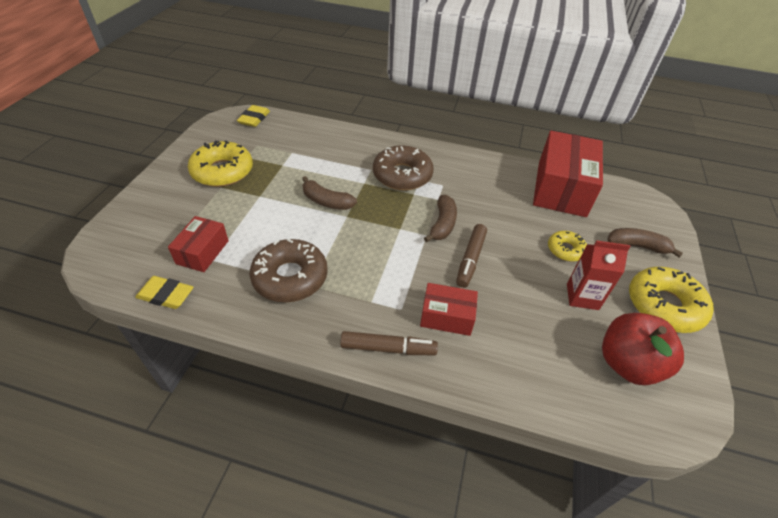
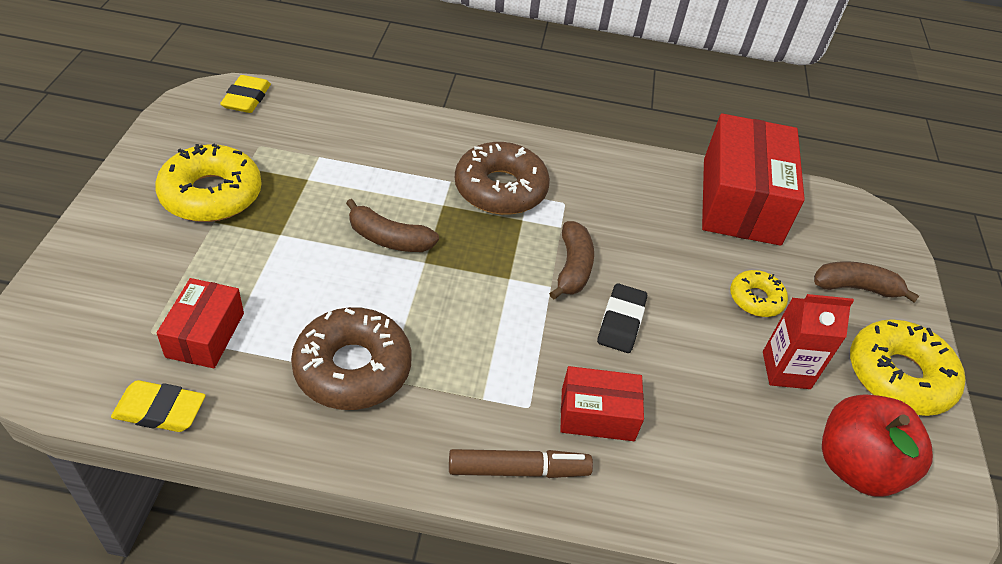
camera: 10 degrees left, 0 degrees up
brown marker [456,224,487,288] -> black eraser [597,283,647,353]

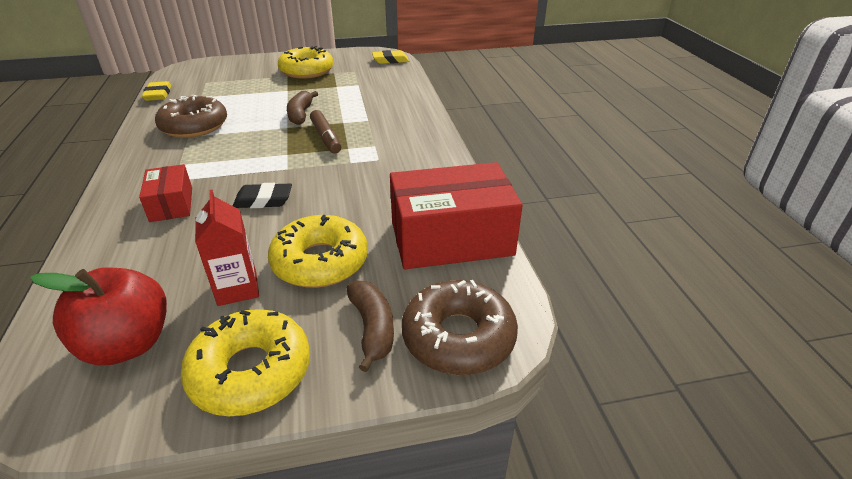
camera: 75 degrees right, 10 degrees down
red box [157,278,244,368] -> none
brown marker [449,449,593,478] -> brown marker moved to [310,110,341,153]
brown donut [455,142,550,215] -> brown donut moved to [402,280,518,375]
brown banana [549,221,594,299] -> none
yellow donut [730,270,788,317] -> yellow donut [268,215,368,288], size x1.81

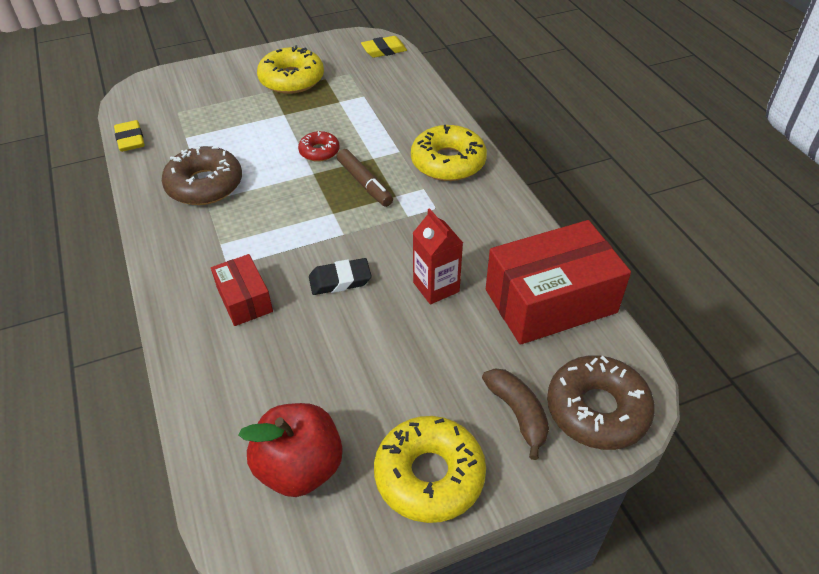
camera: 10 degrees left, 10 degrees up
red carton [195,190,259,306] -> red carton moved to [413,208,463,304]
yellow donut [268,215,368,288] -> yellow donut moved to [411,125,487,181]
brown banana [287,91,318,125] -> red donut [298,131,340,162]

